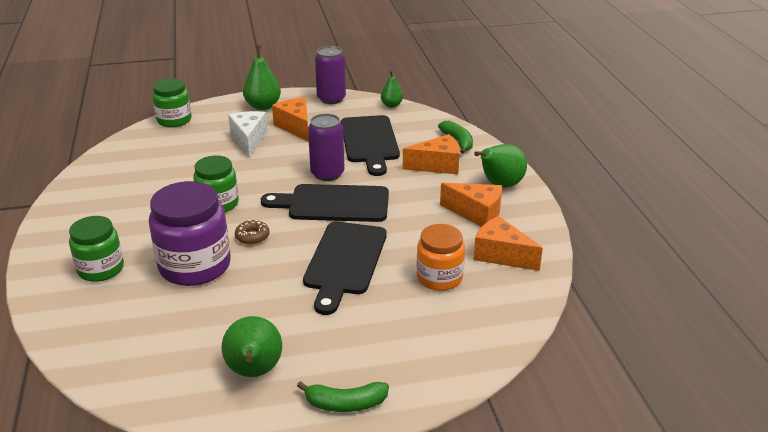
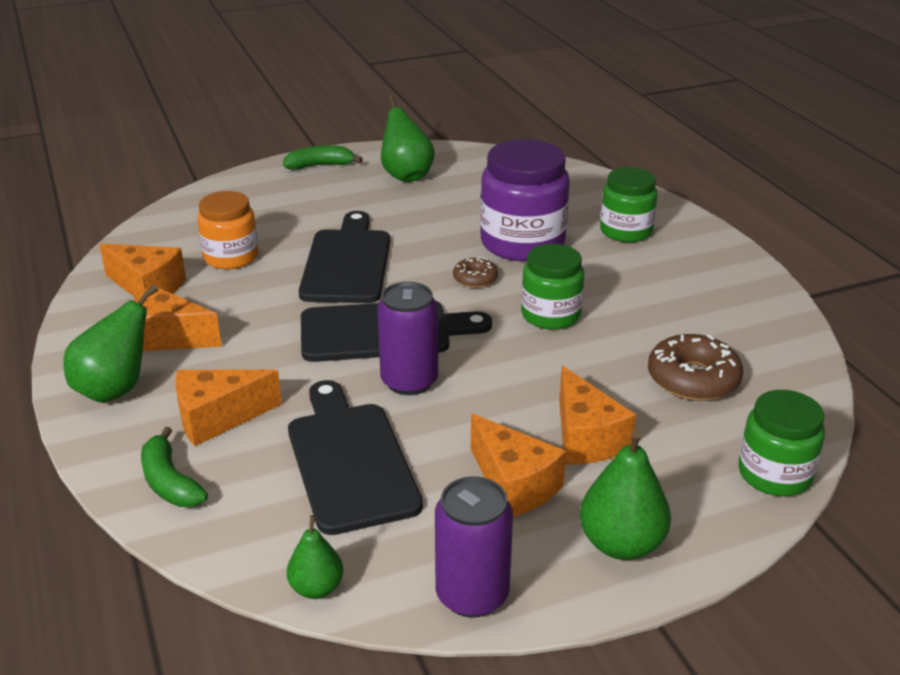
camera: 170 degrees right, 0 degrees up
white cheese [228,111,267,158] -> orange cheese [559,366,636,465]
none -> brown donut [648,334,743,401]

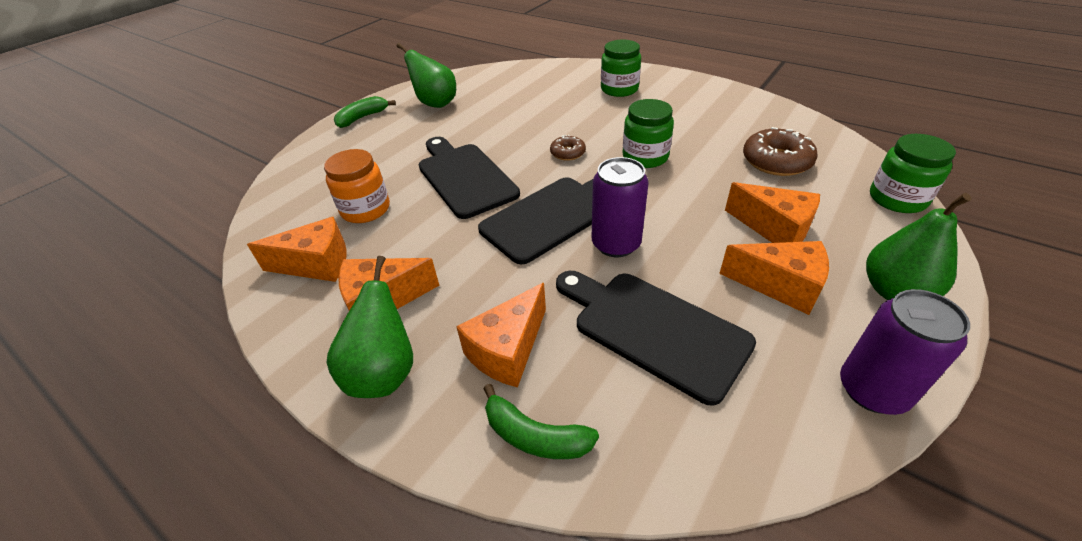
camera: 30 degrees left, 10 degrees up
green pear [287,515,343,599] -> none
purple jar [480,139,570,261] -> none

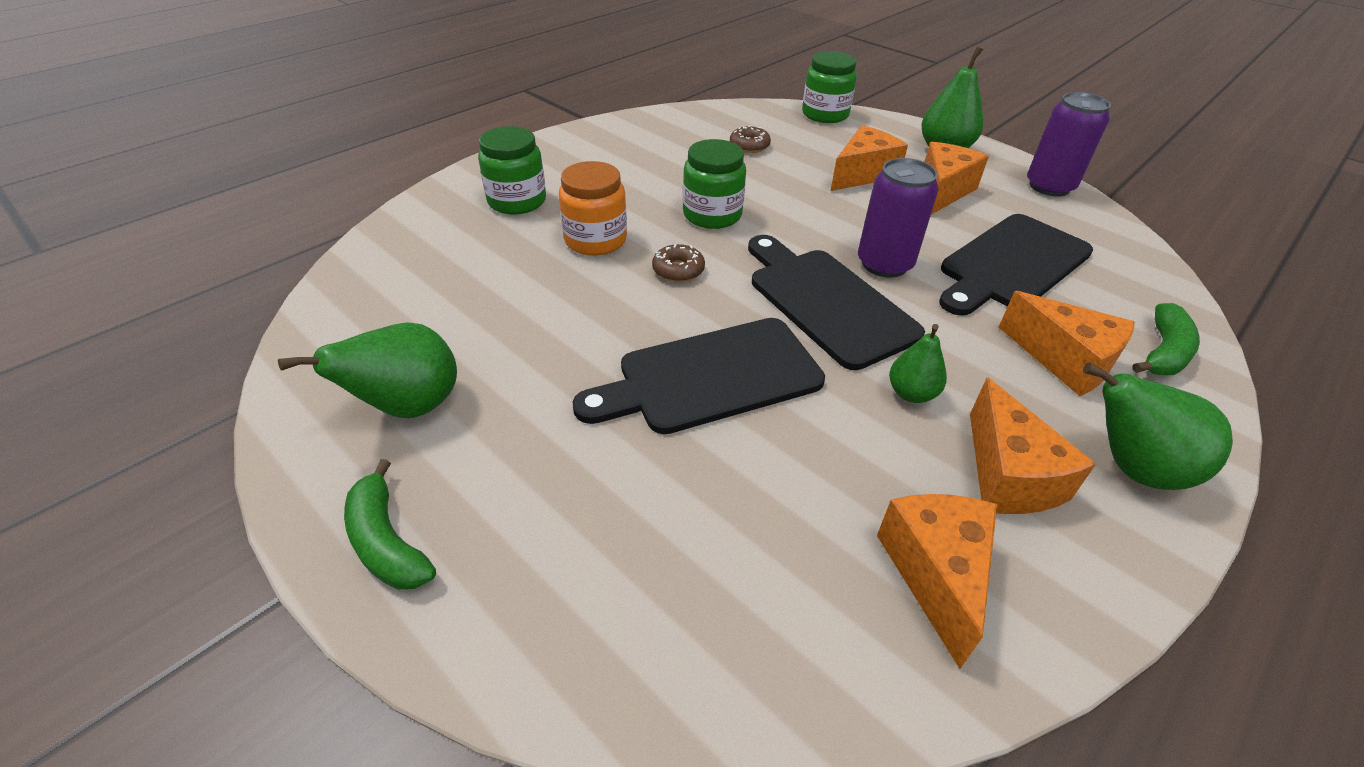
camera: 85 degrees left, 0 degrees up
orange jar [324,149,390,223] -> orange jar moved to [559,161,627,256]
brown donut [743,127,818,176] -> brown donut [730,125,771,153], size x0.56
none -> green pear [889,324,947,403]

